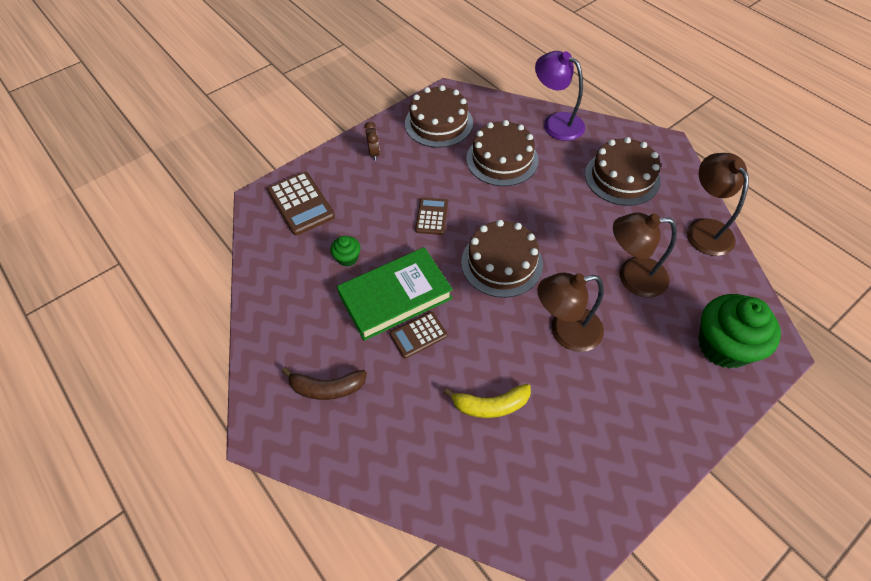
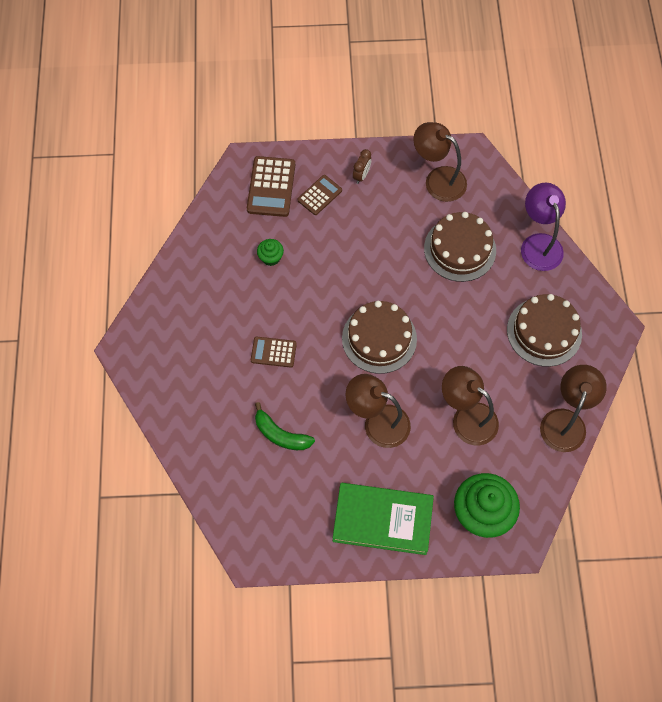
camera: 35 degrees right, 10 degrees up
brown banana [282,367,367,400] -> none
green book [337,247,453,341] -> green book moved to [333,483,434,555]
brown cake [405,85,473,148] -> brown lamp [413,122,467,202]
brown calculator [415,197,448,235] -> brown calculator moved to [297,175,342,215]
yellow banana [443,384,531,418] -> green banana [255,402,315,450]

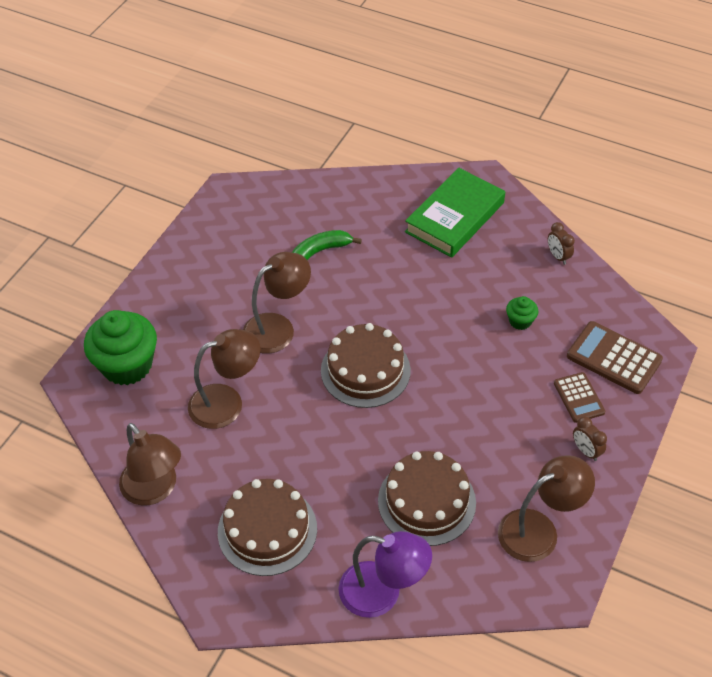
camera: 120 degrees right, 15 degrees down
brown calculator [251,337,297,368] -> none
green book [333,483,434,555] -> green book moved to [405,168,505,258]
none -> brown clock [548,222,575,265]

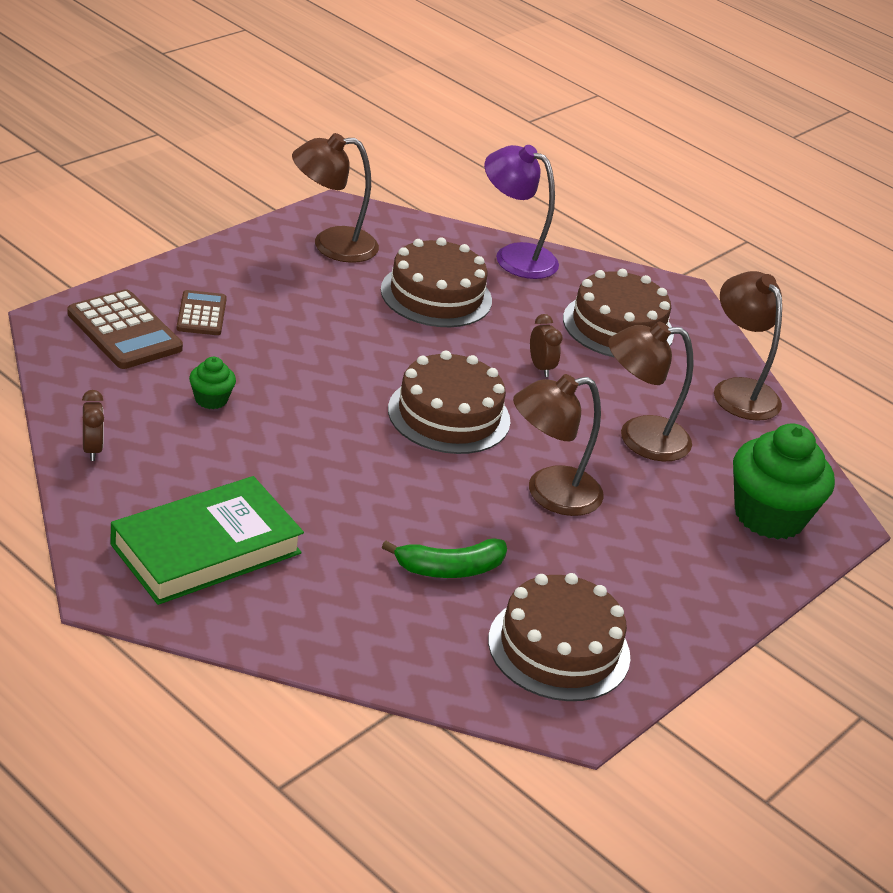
camera: 170 degrees left, 15 degrees down
brown clock [573,417,607,461] -> brown clock moved to [530,314,563,377]
none -> brown cake [488,573,630,701]

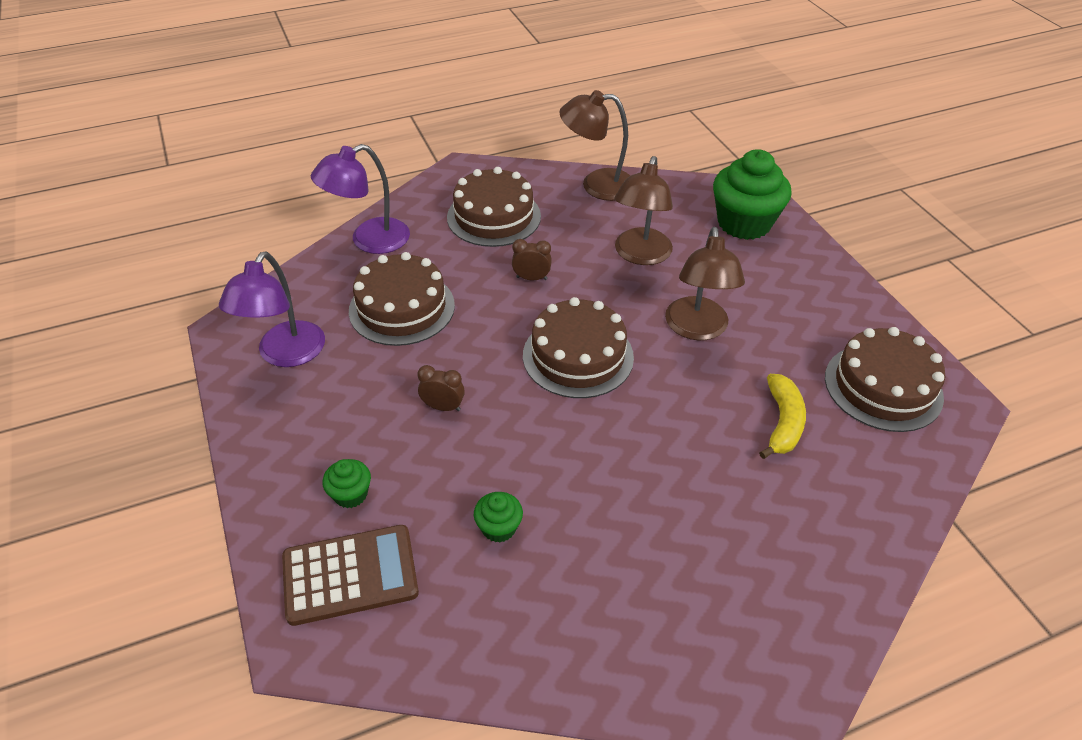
camera: 60 degrees left, 10 degrees up
brown clock [82,390,104,461] -> brown clock moved to [417,365,465,411]
green book [110,476,304,605] -> none
brown calculator [177,290,227,335] -> green cupcake [323,459,371,508]
brown lamp [292,133,379,263] -> purple lamp [219,251,325,367]
green banana [382,538,507,578] -> yellow banana [759,374,806,459]

